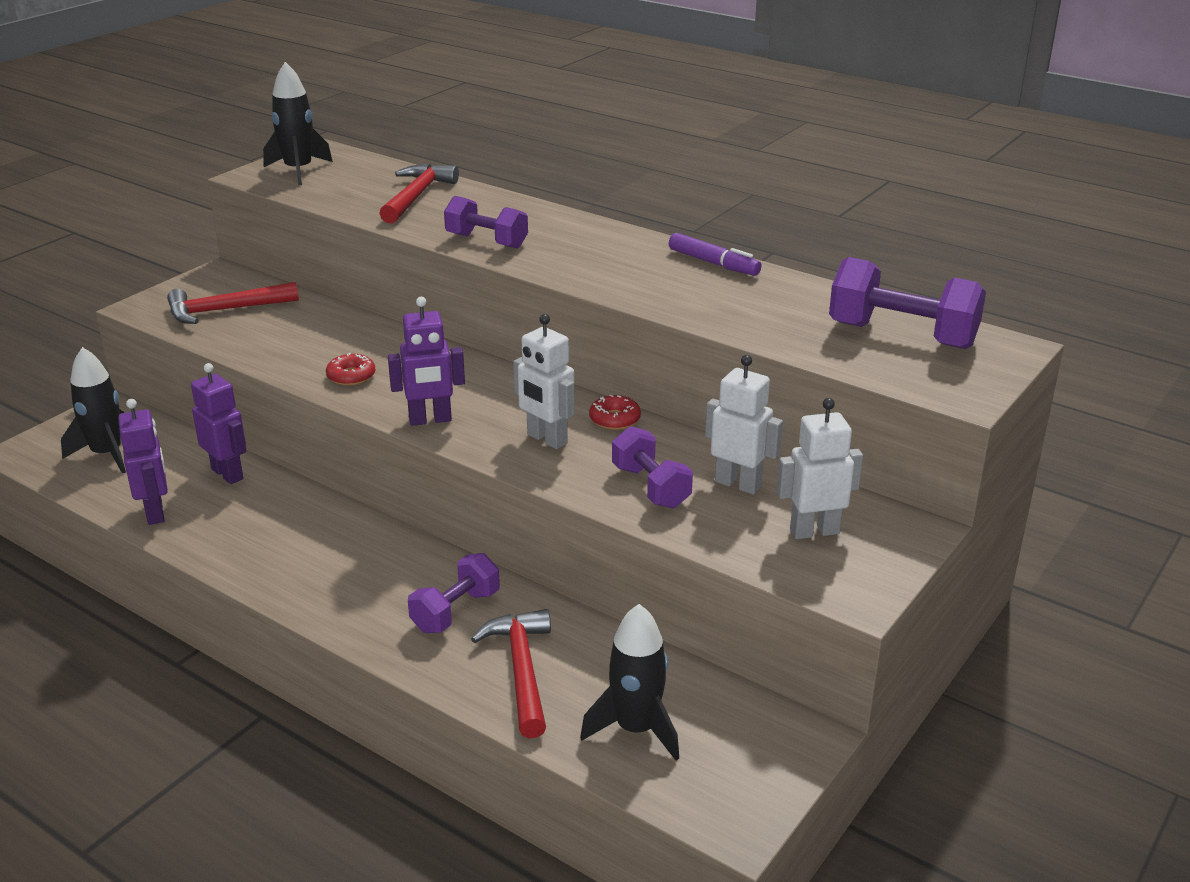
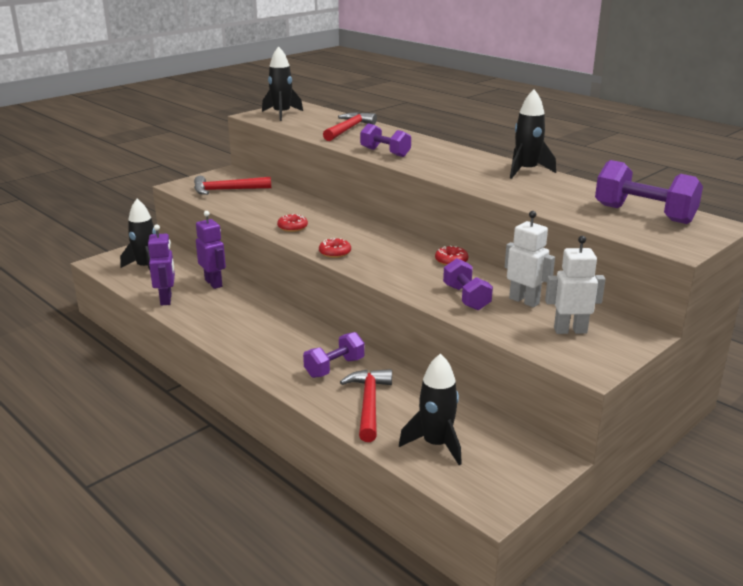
camera: 10 degrees right, 5 degrees down
purple robot [388,297,465,426] -> red donut [319,238,351,258]
white robot [513,314,575,449] -> none
purple marker [669,233,761,276] -> black rocket [510,89,556,179]

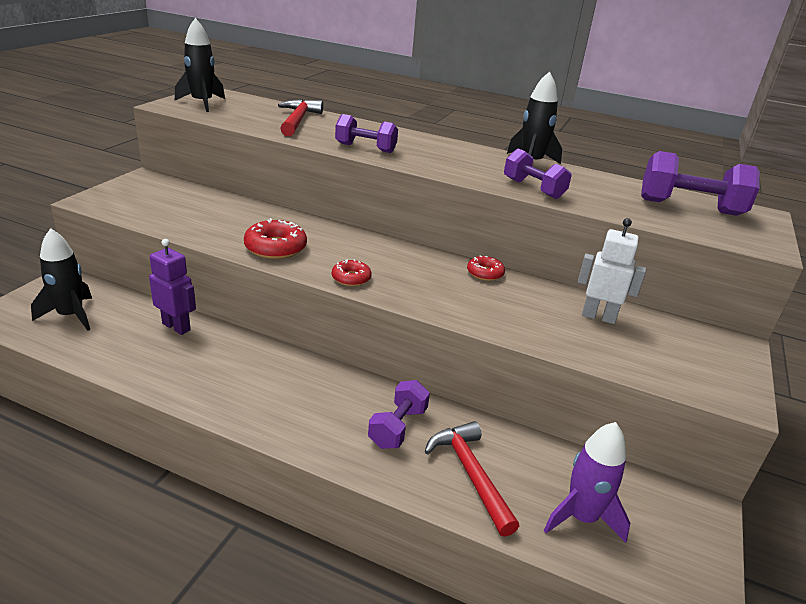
camera: 25 degrees left, 5 degrees up
purple robot [148,225,175,306] -> none
red hammer [194,176,271,195] -> none
red donut [277,213,308,232] -> red donut [244,218,307,259], size x1.65
black rocket [399,353,462,465] -> purple rocket [544,422,630,543]
purple dumbbell [443,258,493,310] -> purple dumbbell moved to [504,149,572,199]
white robot [545,236,605,334] -> none

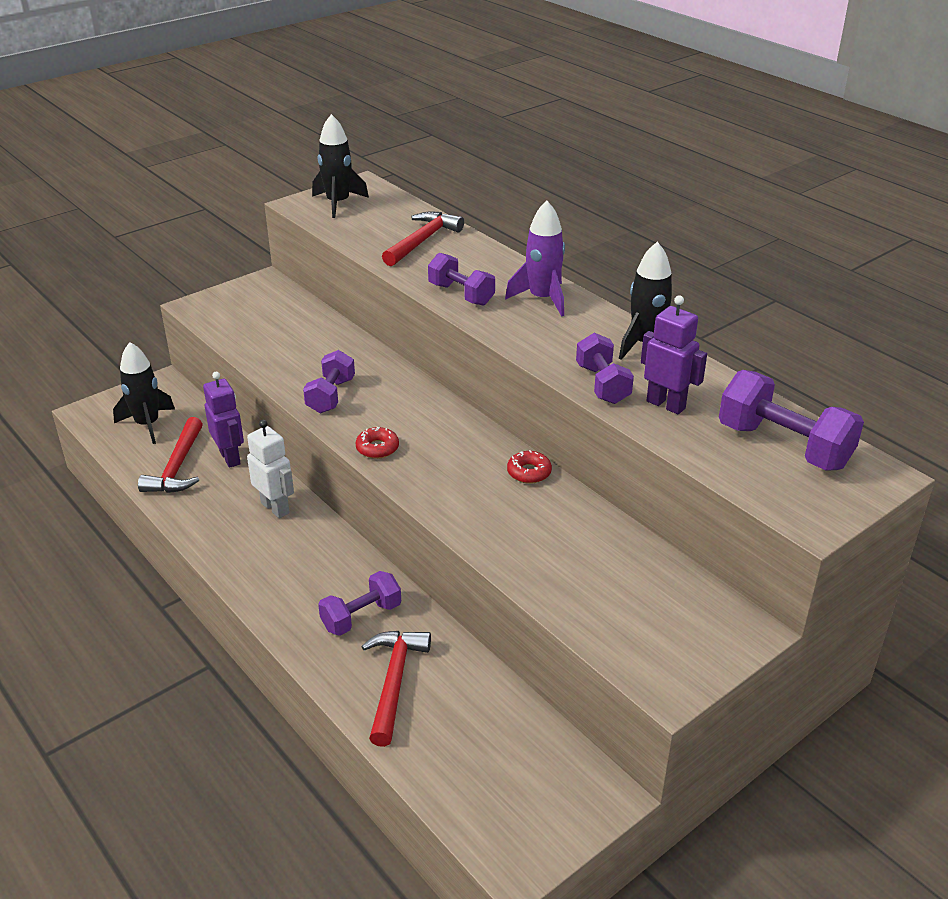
camera: 30 degrees right, 5 degrees up
red donut [244,218,307,259] -> purple dumbbell [303,350,355,413]
purple rocket [544,422,630,543] -> purple rocket moved to [505,201,565,317]
white robot [578,218,646,324] -> white robot moved to [247,420,294,518]
none -> red hammer [138,417,203,493]
none -> purple robot [641,296,707,414]

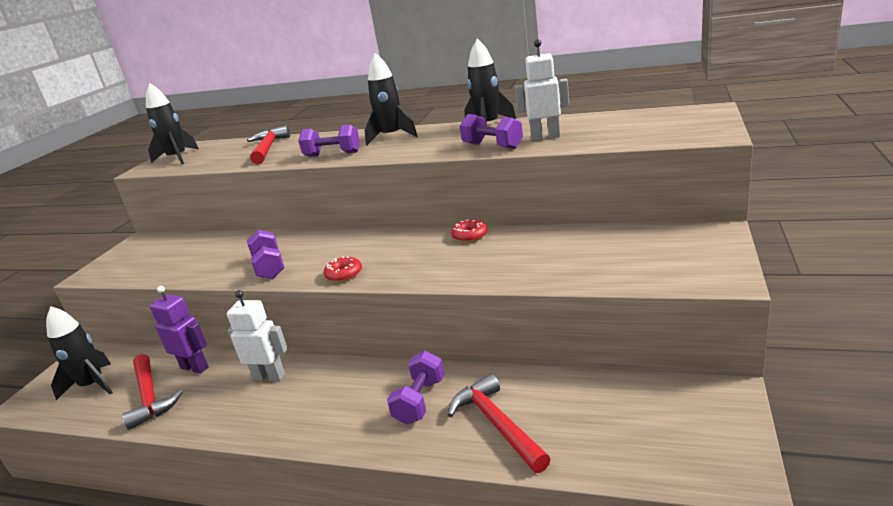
camera: 30 degrees left, 10 degrees down
purple rocket [505,201,565,317] -> black rocket [365,53,418,145]
purple robot [641,296,707,414] -> white robot [515,39,569,141]
purple dumbbell [719,370,864,471] -> none

